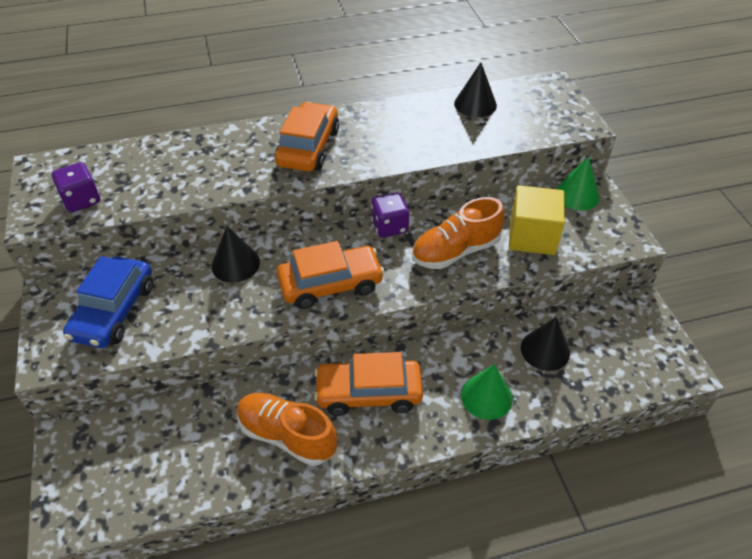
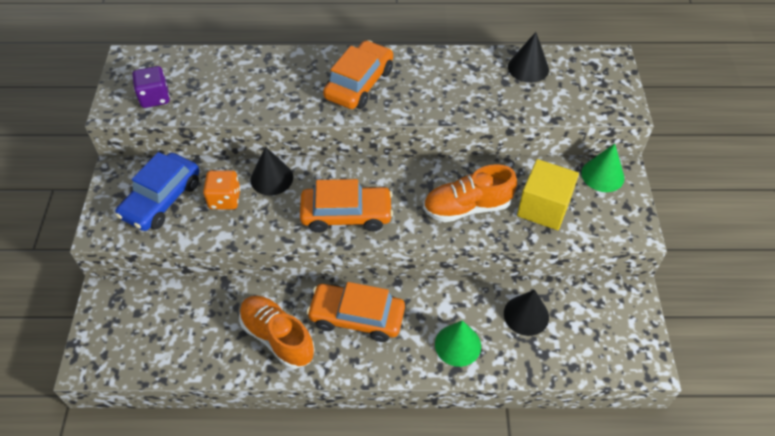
camera: 15 degrees right, 5 degrees up
purple dice [371,193,409,238] -> none
none -> orange dice [203,170,241,209]

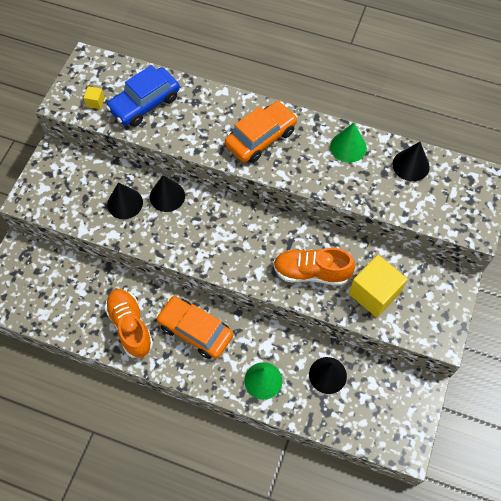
camera: 20 degrees right, 10 degrees up
blue car [115,152,199,231] -> blue car moved to [106,65,180,127]
purple dice [132,66,170,108] -> yellow cube [84,86,105,109]
orange dice [203,170,241,209] -> black cone [107,182,143,219]
orange car [300,179,393,233] -> none
green cone [581,144,624,192] -> green cone moved to [330,123,367,163]

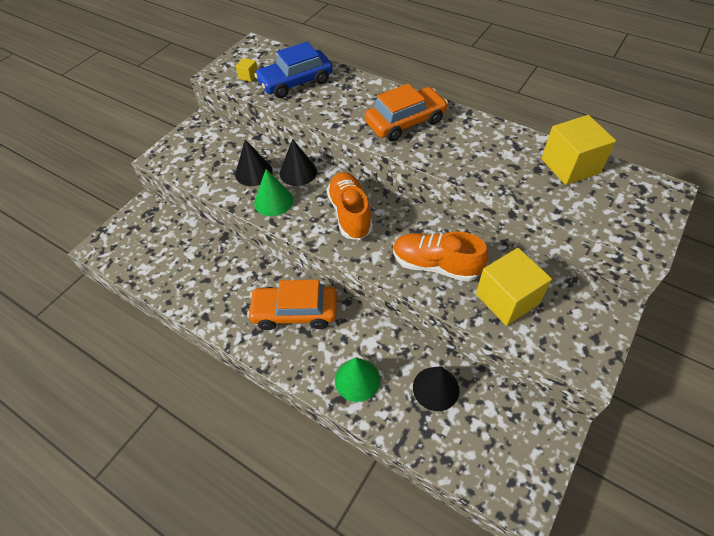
camera: 15 degrees right, 10 degrees down
orange shoe [105,289,153,358] -> orange shoe moved to [327,172,373,240]
orange car [156,296,233,359] -> orange car turned 45 degrees counterclockwise [247,280,337,330]
green cone [330,123,367,163] -> green cone moved to [254,169,293,216]
black cone [393,142,430,181] -> yellow cube [541,115,616,185]

